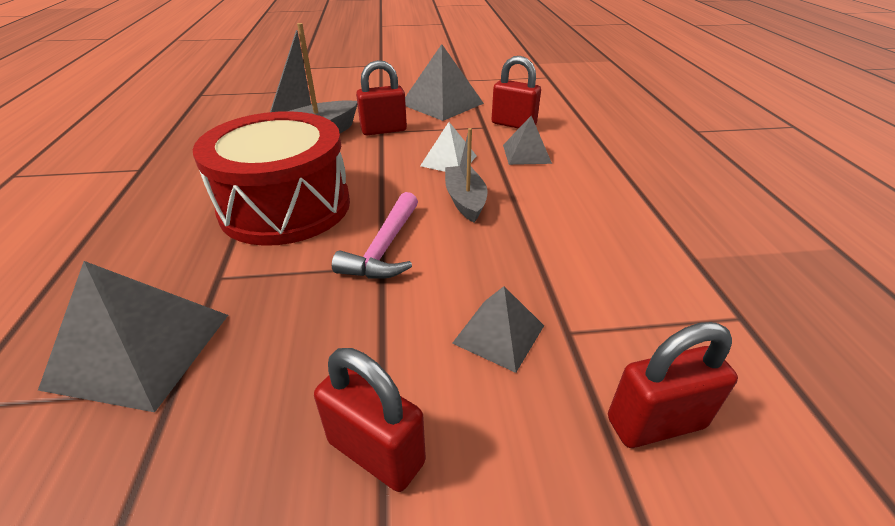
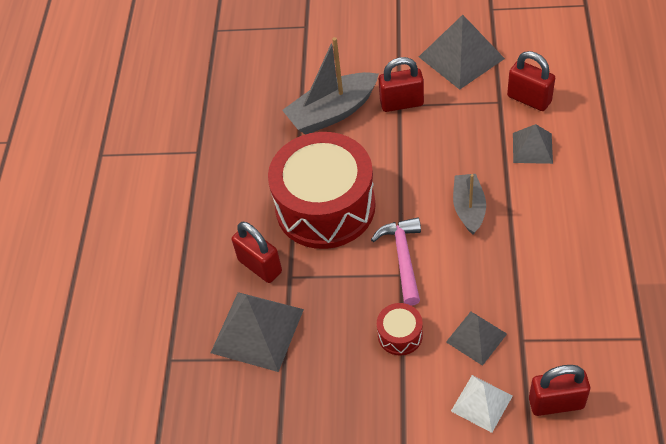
camera: 15 degrees right, 15 degrees up
red padlock [314,348,426,492] -> red padlock moved to [232,222,282,283]
pink hammer [332,192,418,279] -> pink hammer turned 150 degrees clockwise [371,217,421,306]
white pyramid [420,122,477,172] -> white pyramid moved to [451,375,513,433]
none -> red drum [377,303,423,355]

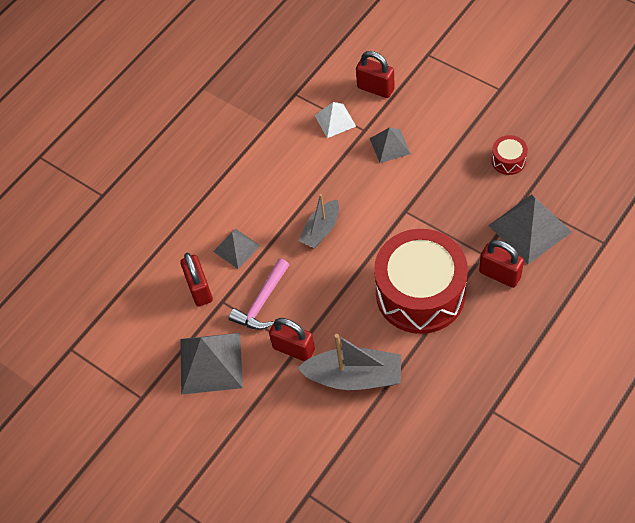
camera: 145 degrees left, 5 degrees up
red padlock [232,222,282,283] -> red padlock turned 45 degrees counterclockwise [479,240,524,288]
pink hammer [371,217,421,306] -> pink hammer moved to [229,258,289,330]
red drum [377,303,423,355] -> red drum moved to [491,135,528,175]
white pyramid [451,375,513,433] -> white pyramid moved to [314,102,356,138]

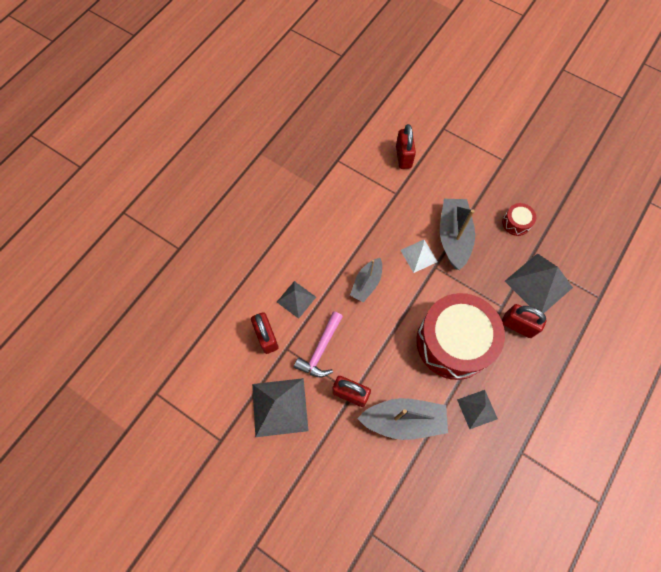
camera: 10 degrees left, 10 degrees up
white pyramid [314,102,356,138] -> white pyramid moved to [400,240,438,273]
red padlock [356,51,395,98] -> red padlock turned 60 degrees clockwise [396,124,416,169]
grey pyramid [370,128,411,163] -> grey pyramid moved to [457,390,498,429]
none -> grey boat [440,199,475,270]

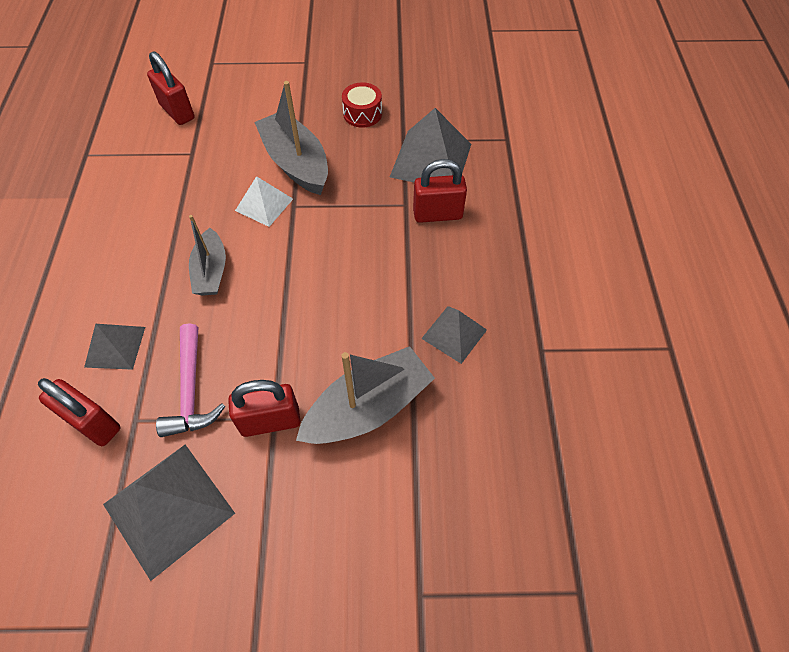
camera: 35 degrees left, 10 degrees down
red drum [417,293,505,380] -> none

